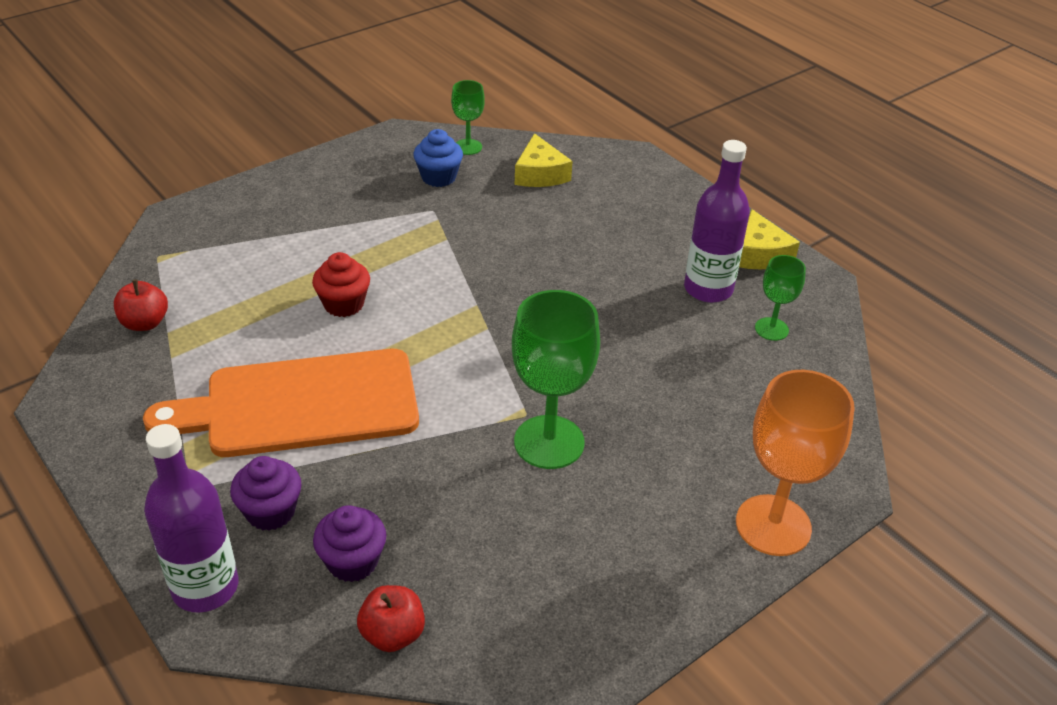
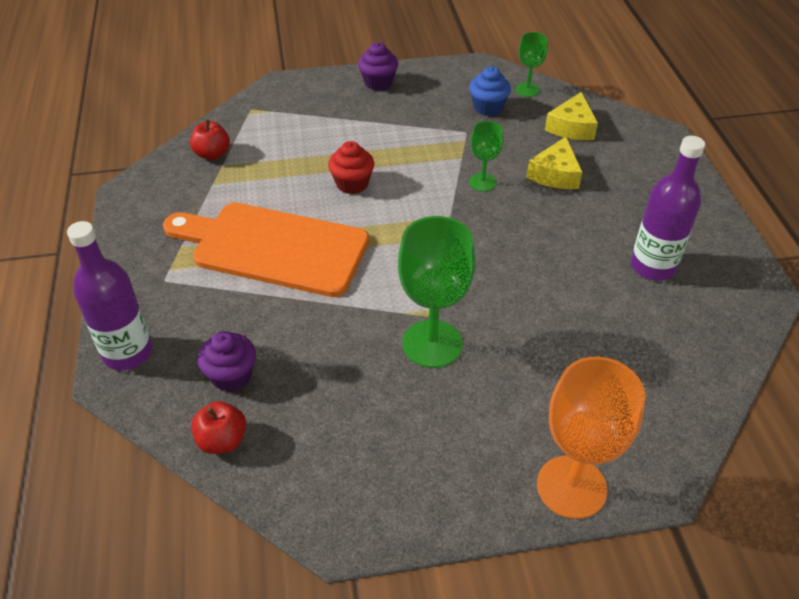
camera: 30 degrees right, 5 degrees up
purple cupcake [230,456,302,531] -> purple cupcake moved to [358,42,398,91]
yellow cheese [739,209,800,269] -> yellow cheese moved to [526,137,582,189]
green goblet [755,255,806,341] -> green goblet moved to [469,121,503,191]

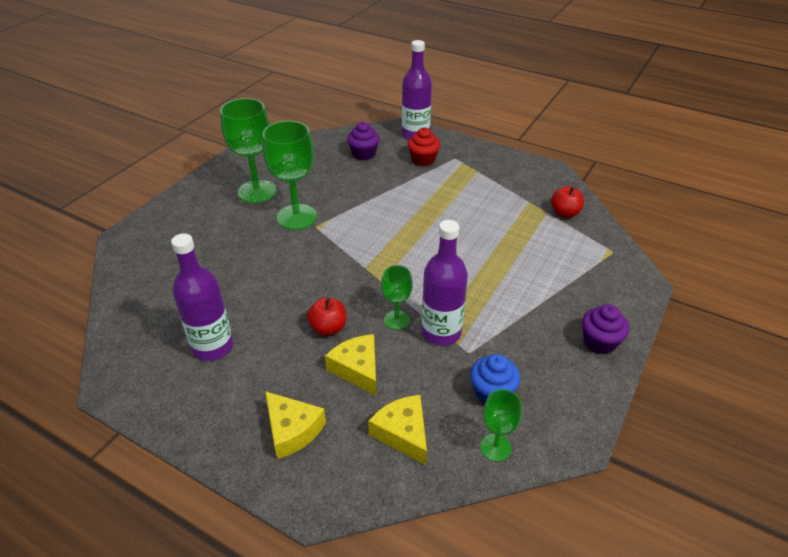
camera: 130 degrees right, 5 degrees down
orange cutting board [163,203,369,297] -> none
red apple [191,401,246,454] -> red apple moved to [307,297,346,336]
red cupcake [328,141,374,194] -> red cupcake moved to [408,127,440,167]
orange goblet [537,357,645,519] -> none
none -> green goblet [220,98,276,203]
none -> yellow cheese [265,391,326,459]
none -> purple bottle [421,220,468,346]

